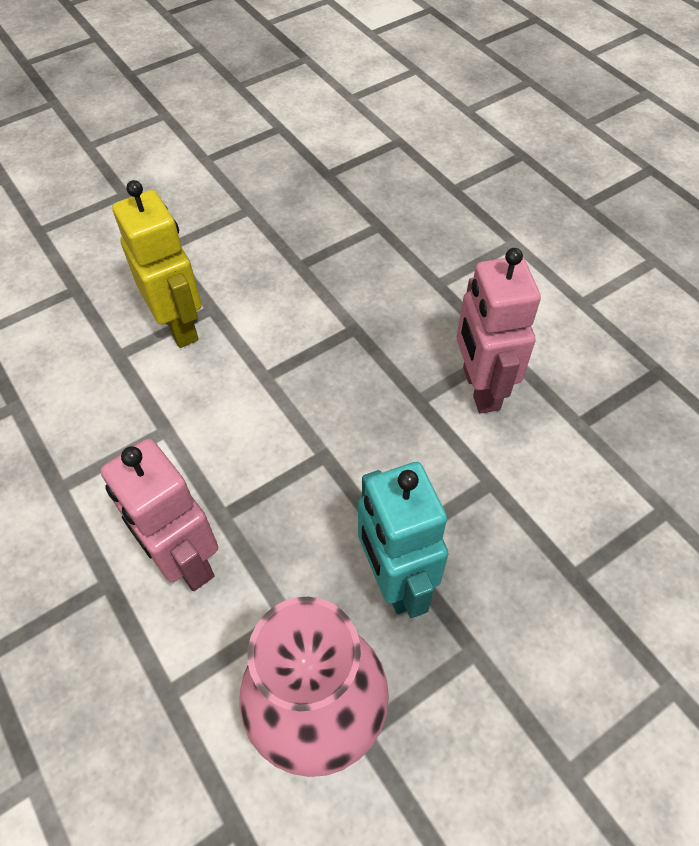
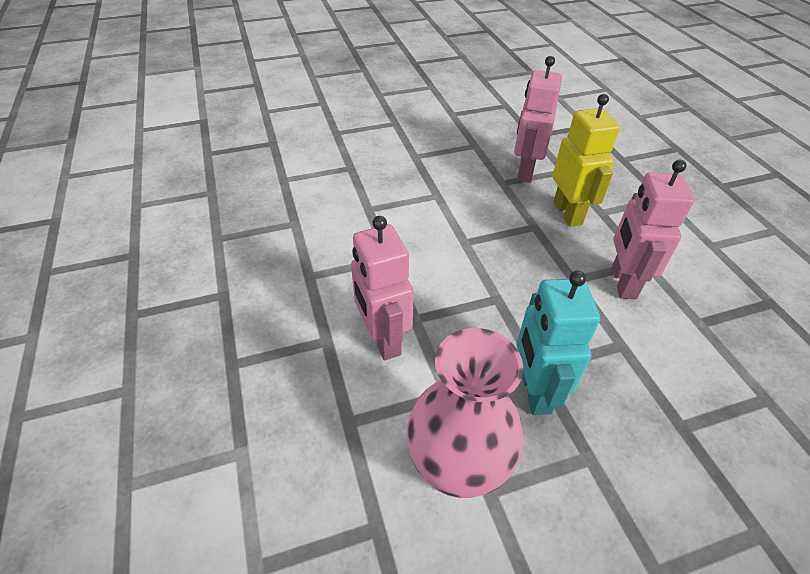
camera: 15 degrees right, 10 degrees down
yellow robot [112,180,202,348] -> yellow robot moved to [553,94,620,227]
none -> pink robot [514,56,562,183]

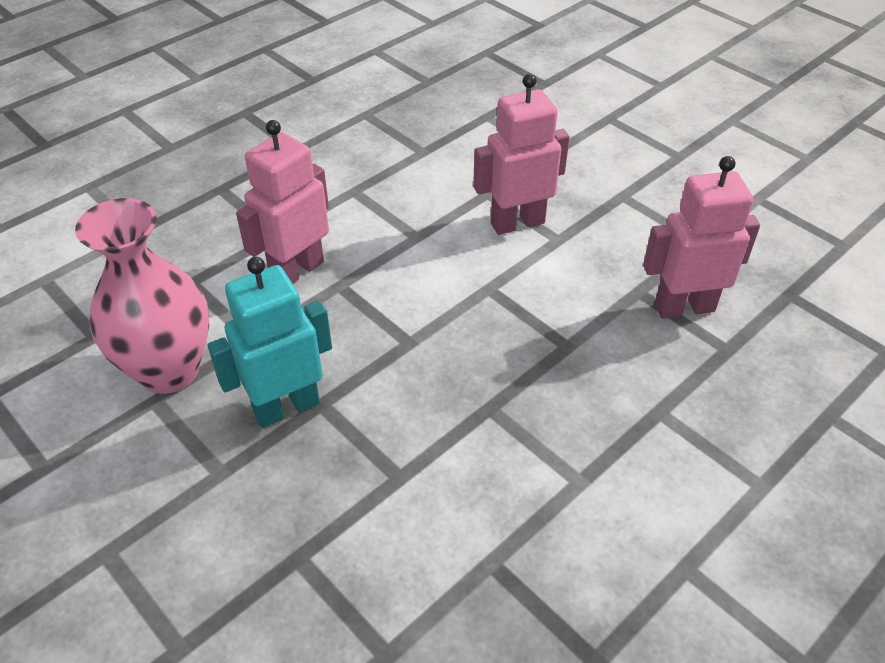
camera: 65 degrees right, 0 degrees up
yellow robot [553,94,620,227] -> none
pink robot [612,160,694,299] -> pink robot moved to [473,74,570,235]

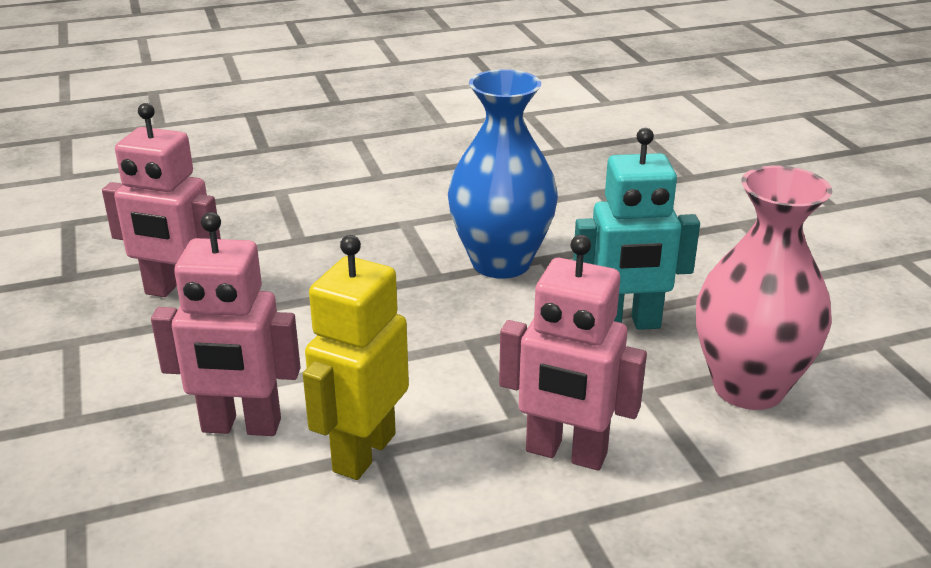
camera: 155 degrees left, 15 degrees down
pink robot [236,120,329,284] -> pink robot turned 45 degrees clockwise [499,235,647,470]
none -> yellow robot [303,235,409,480]
none -> blue vase [448,69,558,279]

